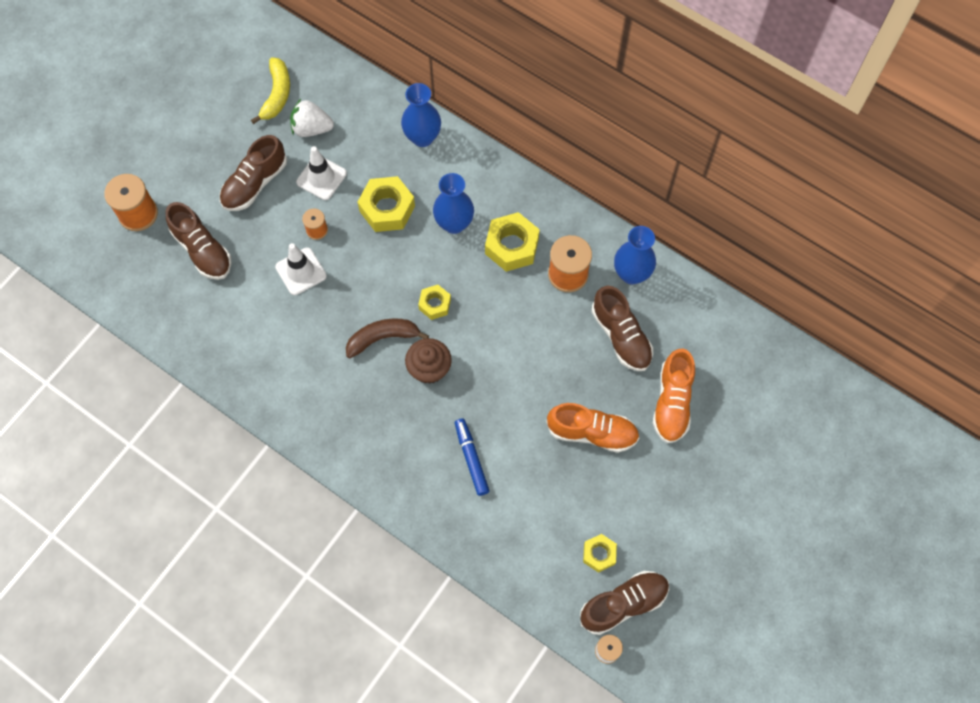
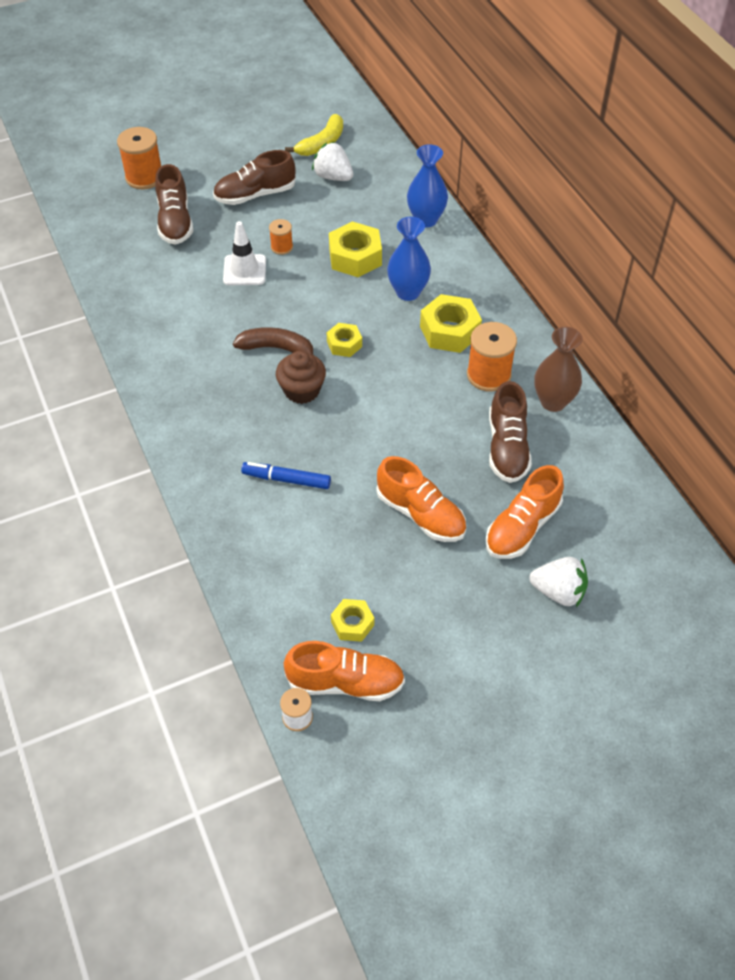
camera: 30 degrees right, 15 degrees down
white traffic cone [296,146,347,200] -> none
blue marker [455,418,490,496] -> blue marker turned 90 degrees counterclockwise [241,462,331,489]
brown shoe [580,571,669,635] -> orange shoe [284,641,405,701]
blue vase [614,226,656,284] -> brown vase [534,327,583,412]
none -> white strawberry [529,557,588,607]

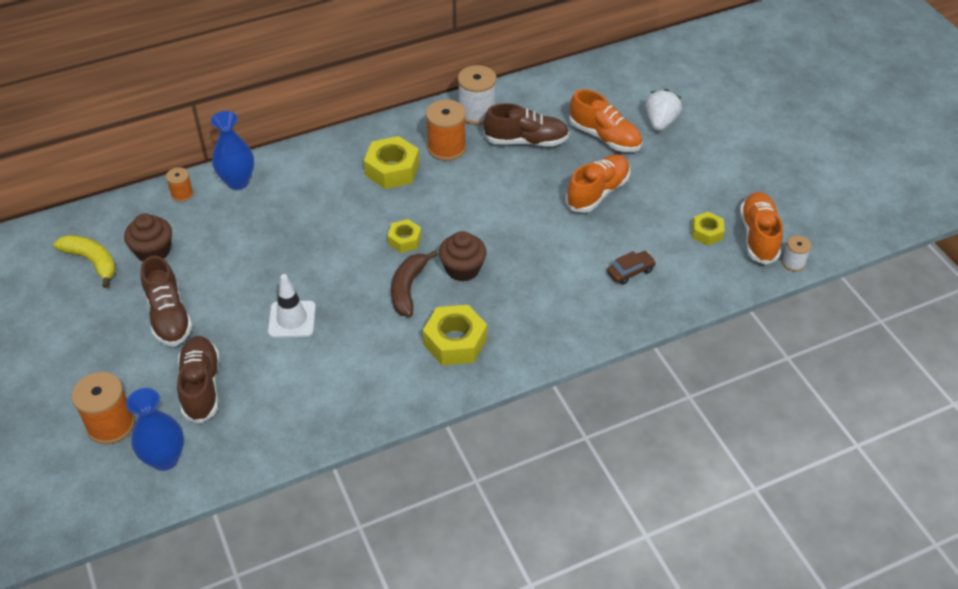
camera: 90 degrees left, 5 degrees down
brown shoe [155,164,193,245] -> brown shoe turned 90 degrees counterclockwise [177,336,219,424]
blue marker [241,462,331,489] -> none
orange spool [269,219,293,255] -> orange spool moved to [166,167,194,202]
white strawberry [312,142,353,181] -> brown cupcake [124,214,172,261]
yellow nut [329,221,382,277] -> yellow nut moved to [423,305,487,365]
blue vase [387,217,431,301] -> blue vase moved to [126,388,184,471]
brown vase [534,327,583,412] -> white spool [458,65,497,125]
none -> brown car [607,251,656,285]

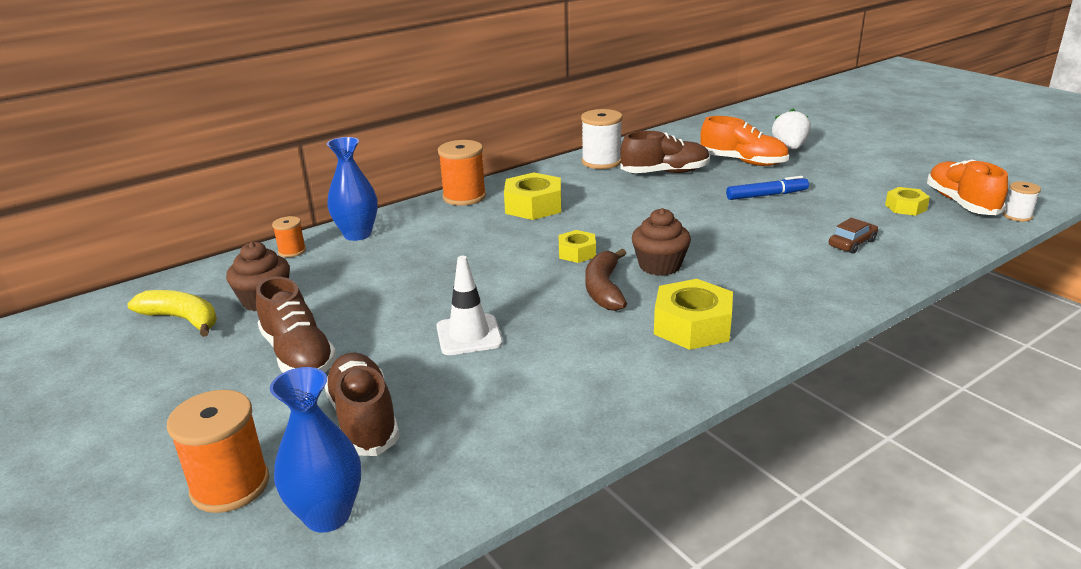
camera: 10 degrees left, 20 degrees down
orange spool [426,99,466,161] -> orange spool moved to [438,140,486,206]
orange shoe [566,155,630,213] -> blue marker [726,176,809,200]

